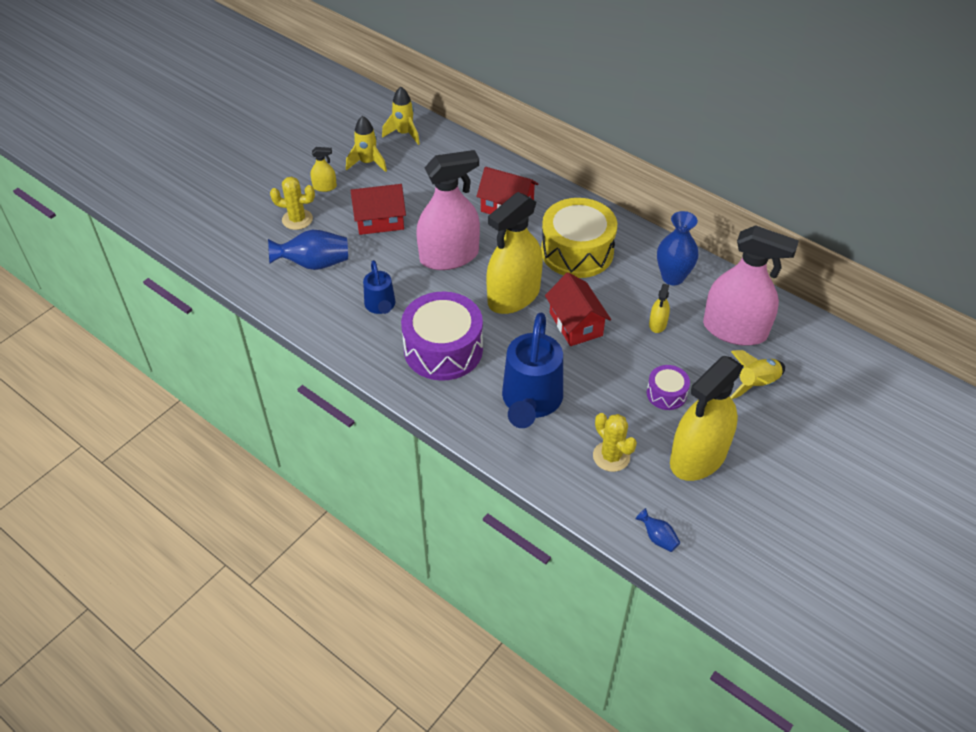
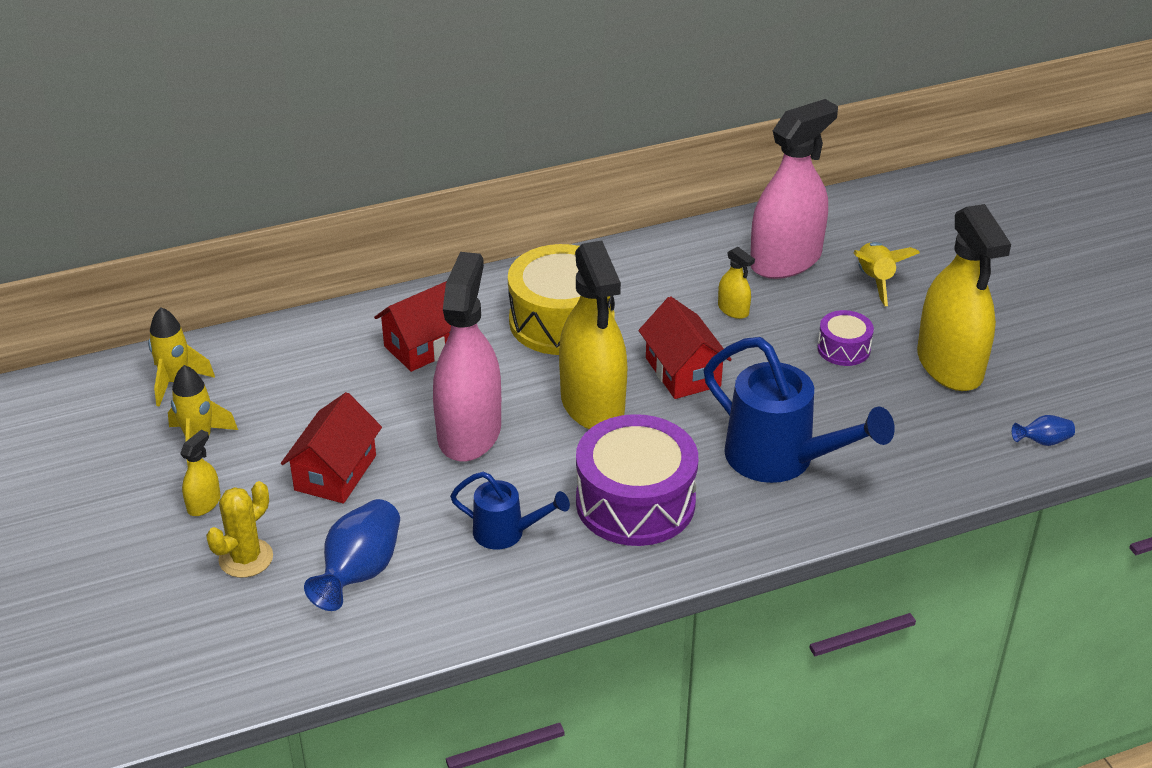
camera: 60 degrees left, 10 degrees down
red house [545,272,611,346] -> red house turned 60 degrees clockwise [638,296,732,399]
yellow cactus [593,413,637,472] -> none
blue vase [657,211,698,285] -> none

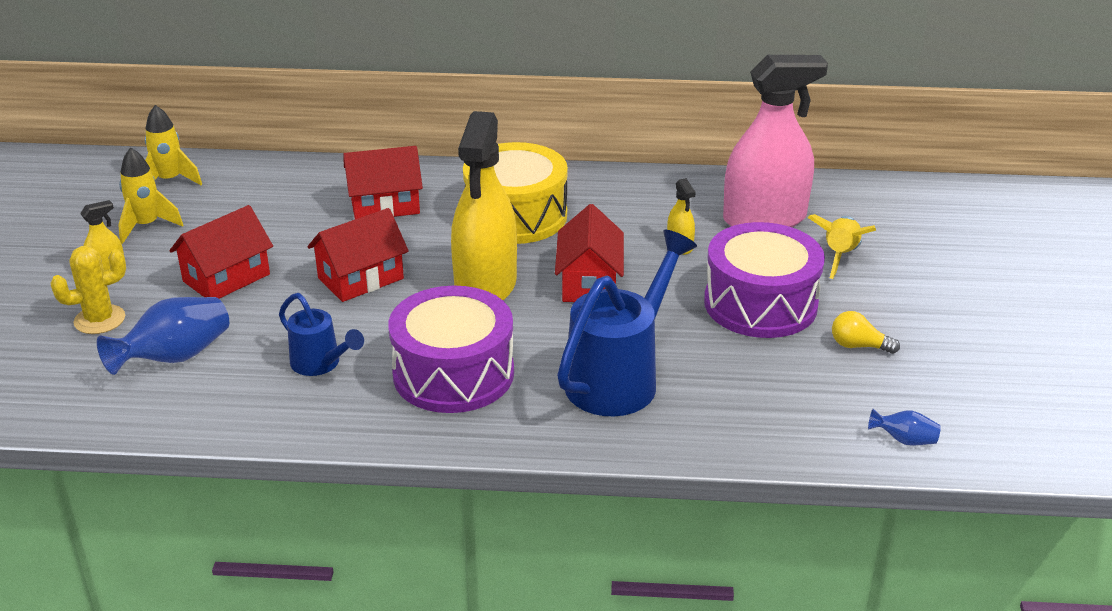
camera: 25 degrees right, 5 degrees down
pink spray bottle [433,252,501,461] -> red house [307,208,409,302]
blue watering can [704,337,895,483] -> blue watering can turned 120 degrees counterclockwise [557,230,697,416]
purple drum [817,310,874,366] -> purple drum [704,222,825,338], size x2.04
yellow spray bottle [917,204,1011,391] -> yellow light bulb [832,311,900,354]

